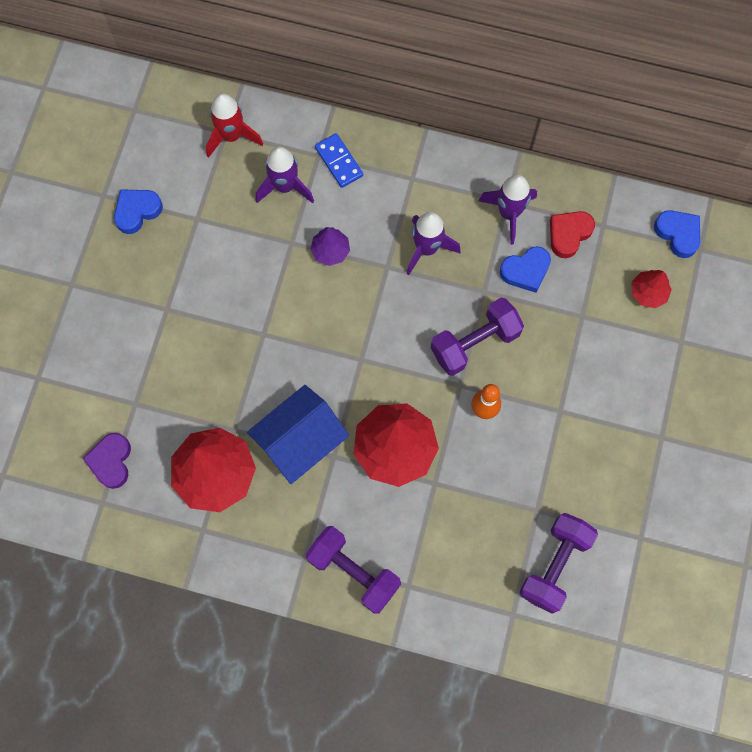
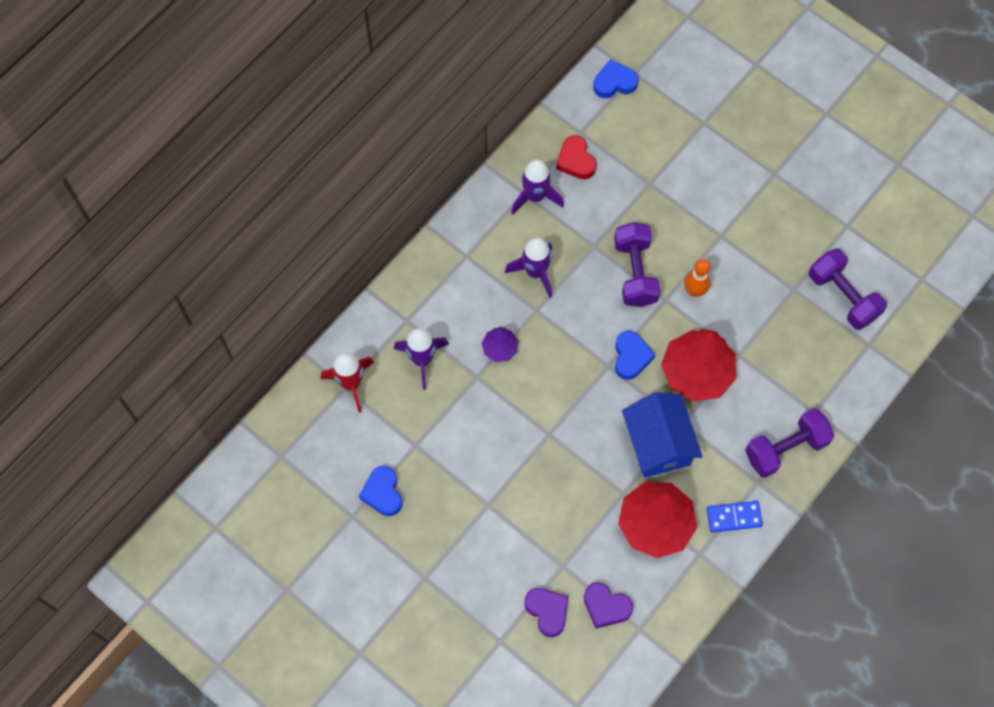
camera: 65 degrees left, 5 degrees down
blue domino [315,133,363,188] -> blue domino moved to [707,501,763,532]
blue heart [500,246,551,293] -> blue heart moved to [615,331,655,380]
red tree [632,270,672,308] -> none
none -> purple heart [524,588,568,637]

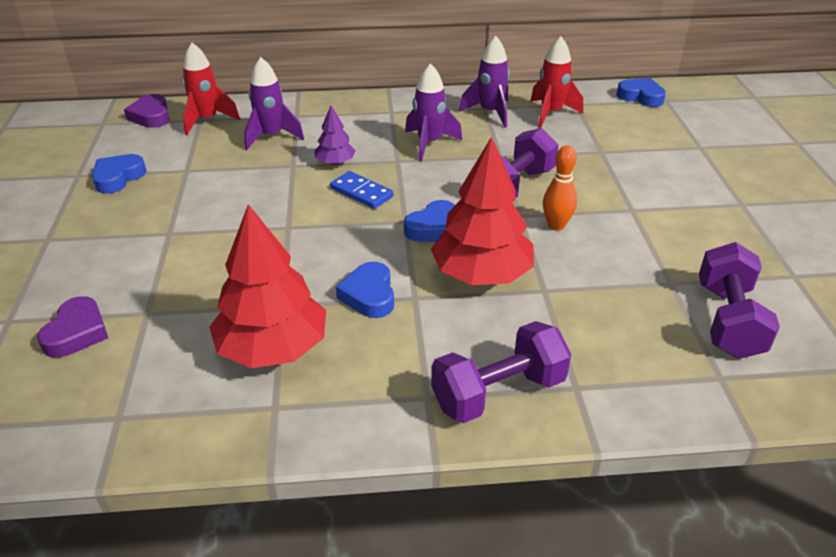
camera: 45 degrees right, 30 degrees down
red heart [556,135,597,180] -> red rocket [531,36,583,128]
purple heart [584,582,633,628] -> purple heart moved to [124,94,169,128]
blue house [622,392,703,478] -> blue heart [336,262,394,318]
blue domino [707,501,763,532] -> blue domino moved to [330,171,394,209]
purple dumbbell [745,408,834,478] -> purple dumbbell turned 45 degrees counterclockwise [431,321,571,423]

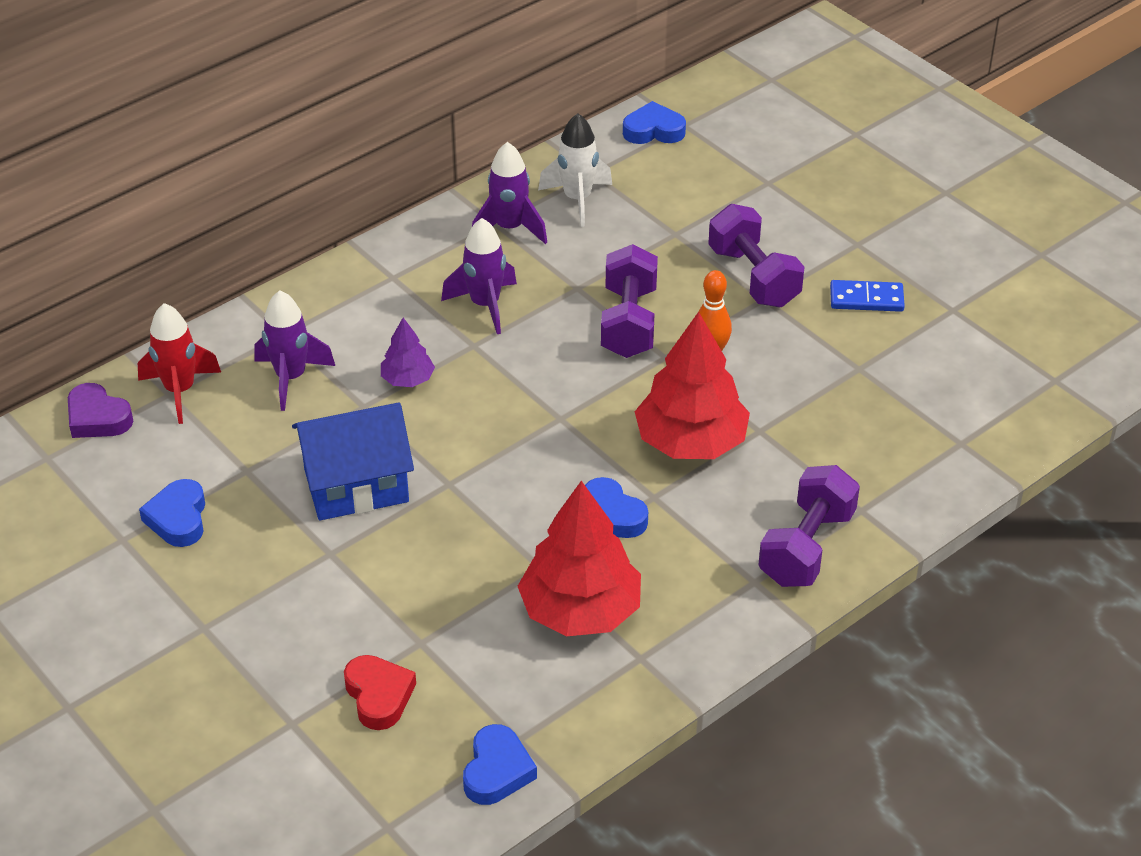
camera: 35 degrees left, 5 degrees up
purple heart [37,296,108,358] -> red heart [344,655,416,730]
blue domino [330,171,394,209] -> blue domino moved to [830,280,905,312]
blue heart [404,200,455,242] -> blue heart moved to [463,724,537,805]
red rocket [531,36,583,128] -> white rocket [538,113,612,227]
purple dumbbell [699,242,780,359] -> purple dumbbell moved to [708,204,804,307]
none -> blue house [292,402,414,520]

